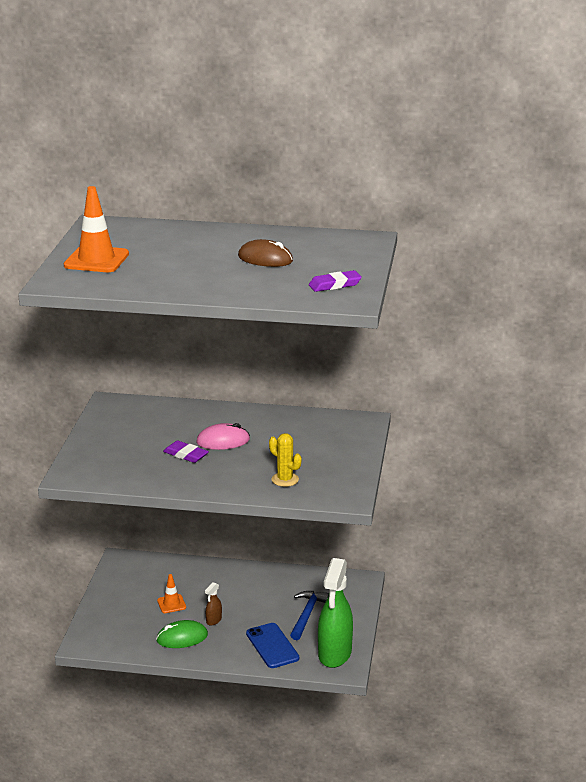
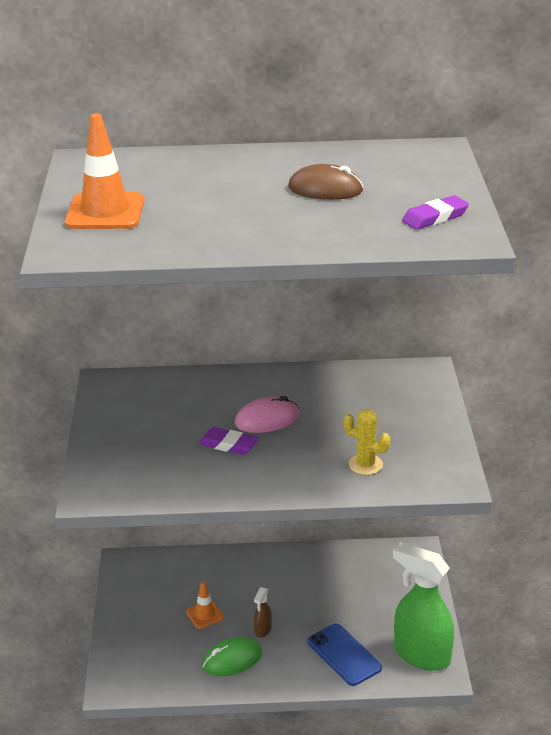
camera: 10 degrees left, 5 degrees up
blue hammer [290,591,329,640] -> none
green spray bottle [318,558,353,668] -> green spray bottle turned 120 degrees clockwise [393,542,454,671]

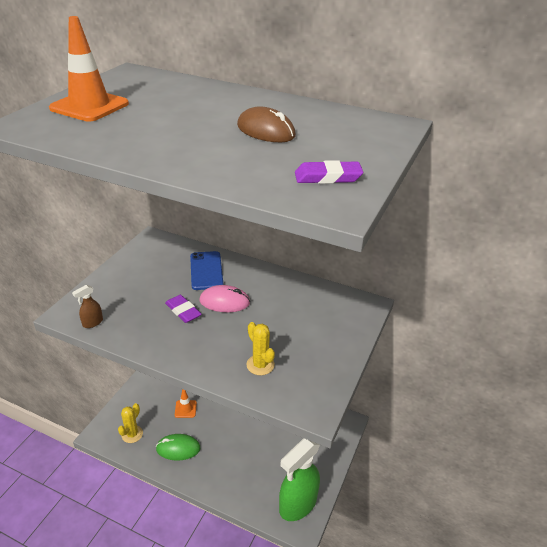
camera: 25 degrees right, 5 degrees up
brown spray bottle [254,587,272,638] -> brown spray bottle moved to [72,285,103,328]
blue phone [307,624,382,686] -> blue phone moved to [190,251,224,290]
green spray bottle [393,542,454,671] -> green spray bottle turned 105 degrees counterclockwise [279,438,320,521]
none -> yellow cactus [118,403,143,443]

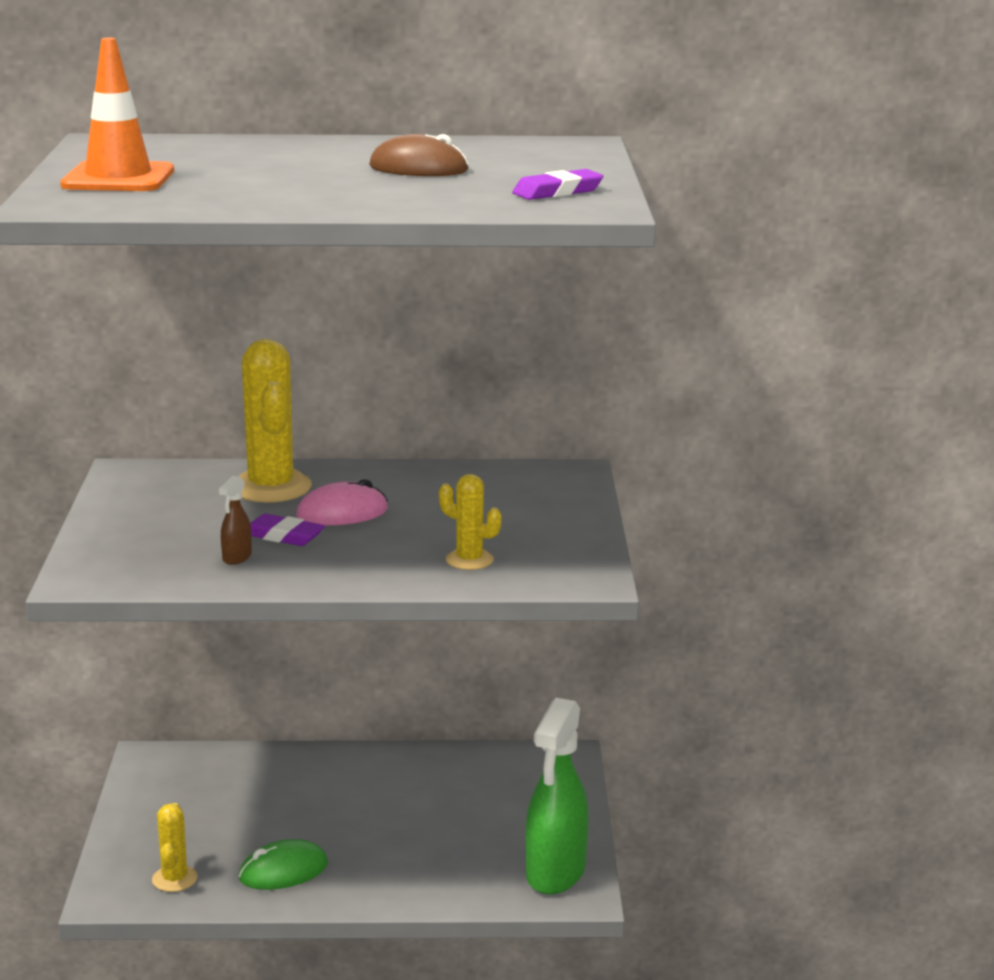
camera: 25 degrees left, 15 degrees down
brown spray bottle [72,285,103,328] -> brown spray bottle moved to [219,476,252,565]
orange traffic cone [175,389,197,418] -> none
blue phone [190,251,224,290] -> yellow cactus [239,339,312,502]

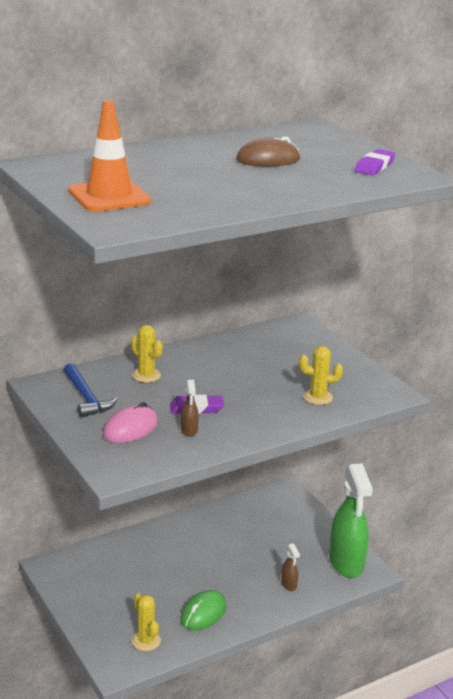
camera: 30 degrees left, 5 degrees up
yellow cactus [239,339,312,502] -> yellow cactus [131,325,163,383], size x0.55
pink mouse [296,479,388,526] -> pink mouse moved to [103,402,158,443]
none -> blue hammer [64,363,118,418]
none -> brown spray bottle [281,544,300,591]

